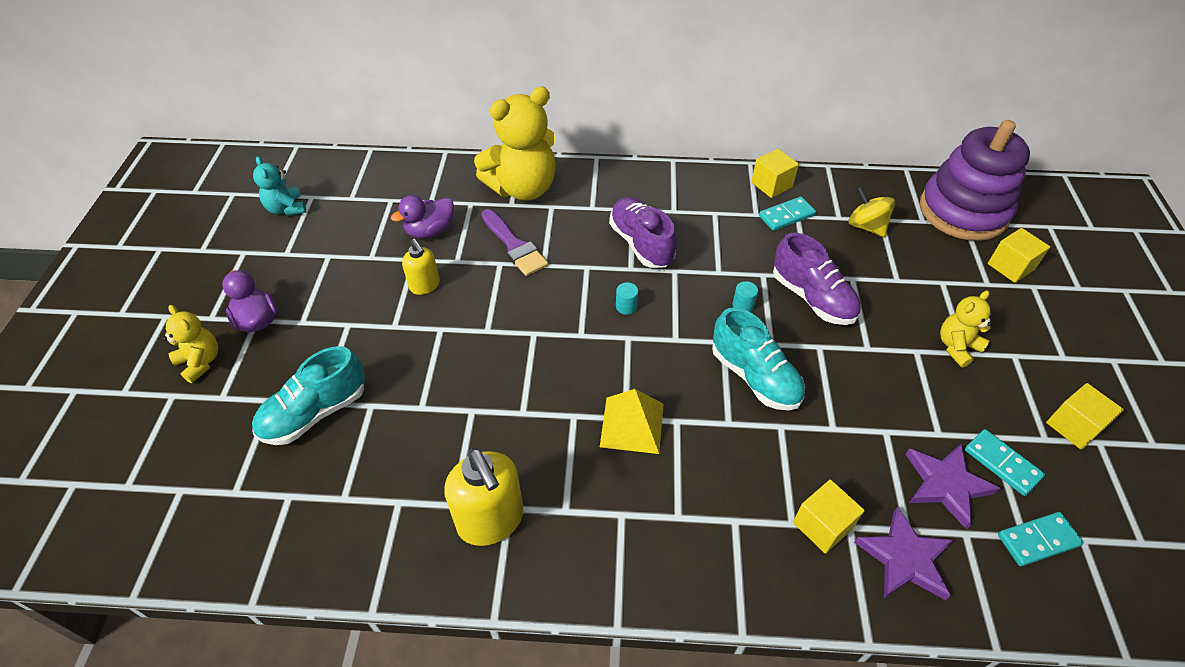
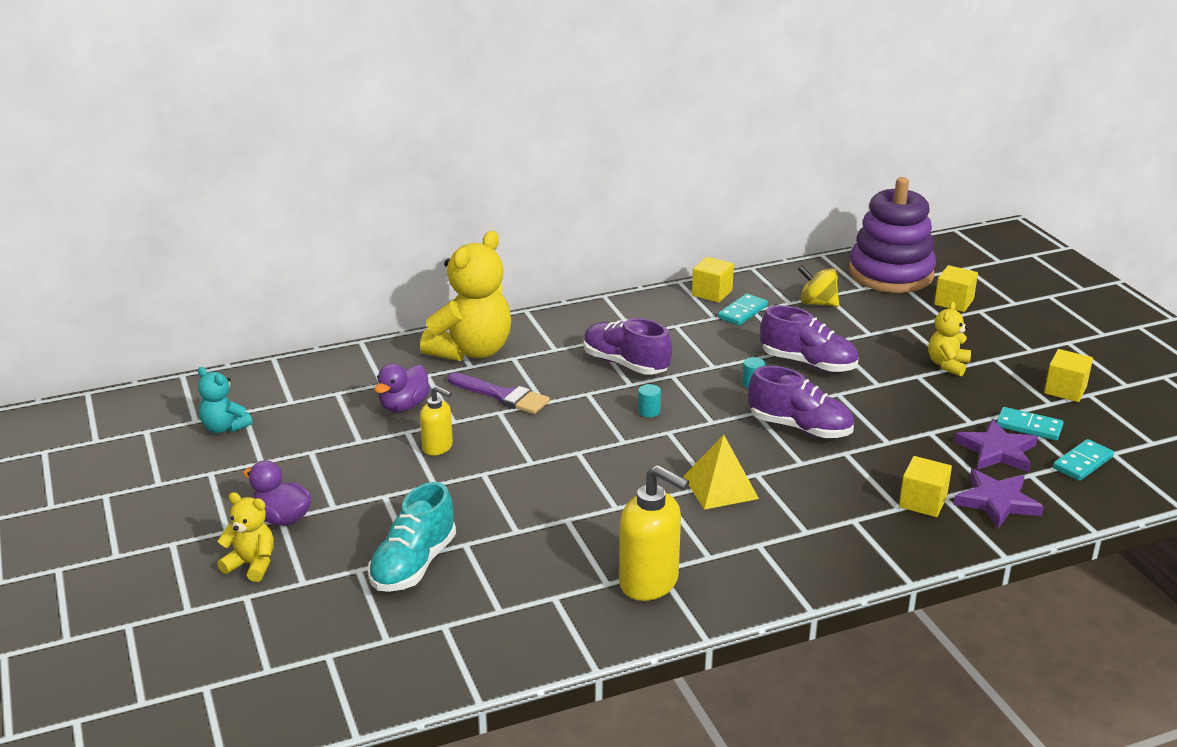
camera: 25 degrees left, 20 degrees down
turquoise shoe [712,308,805,411] -> purple shoe [748,366,854,438]

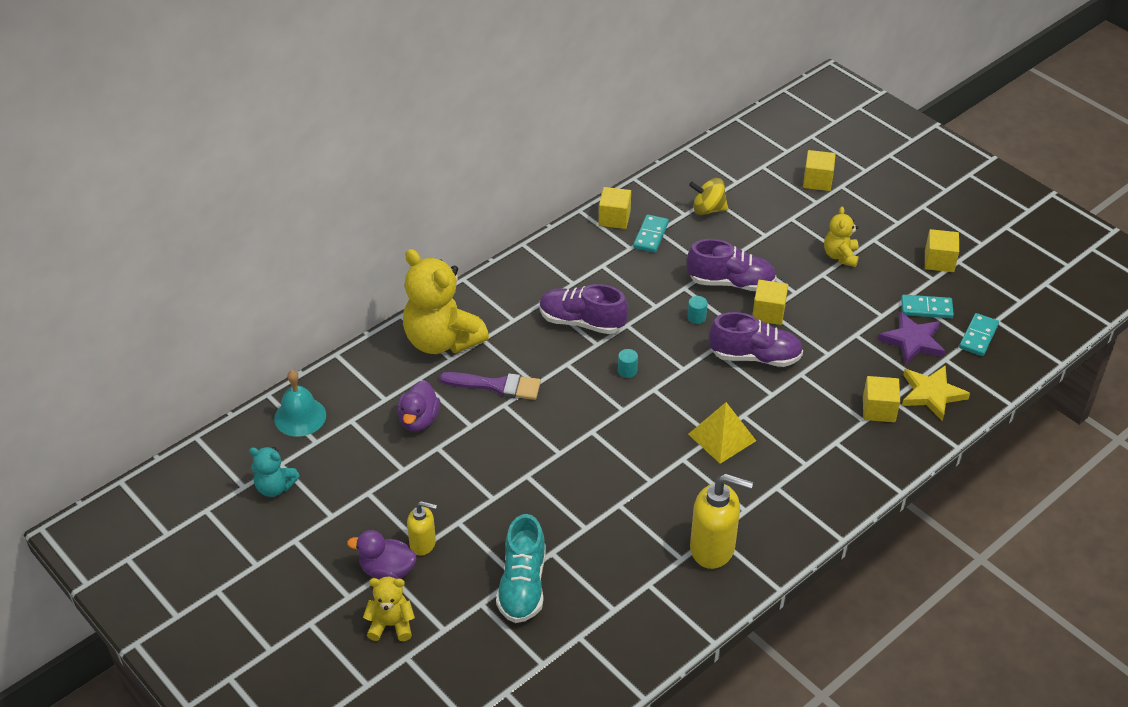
camera: 20 degrees left, 15 degrees up
yellow teddy bear [420,231,511,361] -> yellow teddy bear turned 120 degrees clockwise [403,249,489,354]
yellow soap dispenser [420,386,453,455] -> yellow soap dispenser moved to [407,501,437,556]
purple stacking toy [849,177,936,293] -> none
purple star [953,469,1044,528] -> yellow star [902,365,970,421]
none -> turquoise bell [274,370,326,437]
none -> yellow cube [752,280,788,325]

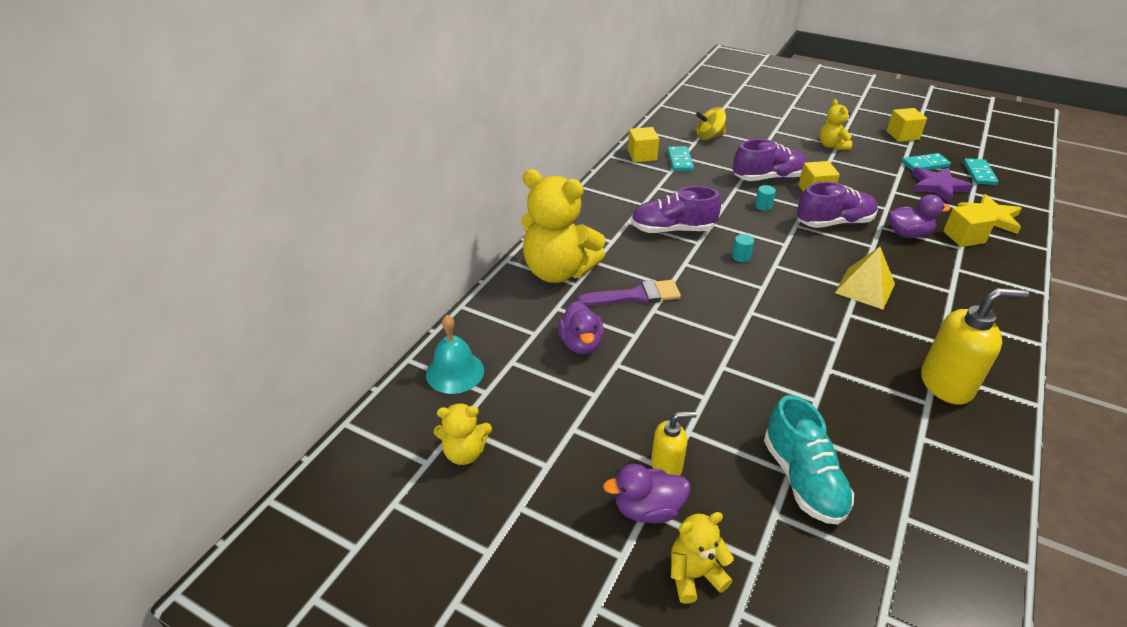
camera: 20 degrees left, 5 degrees down
turquoise teddy bear [249,447,300,497] -> yellow teddy bear [434,403,492,465]
yellow cube [803,150,836,191] -> none
none -> purple duck [888,194,950,238]

